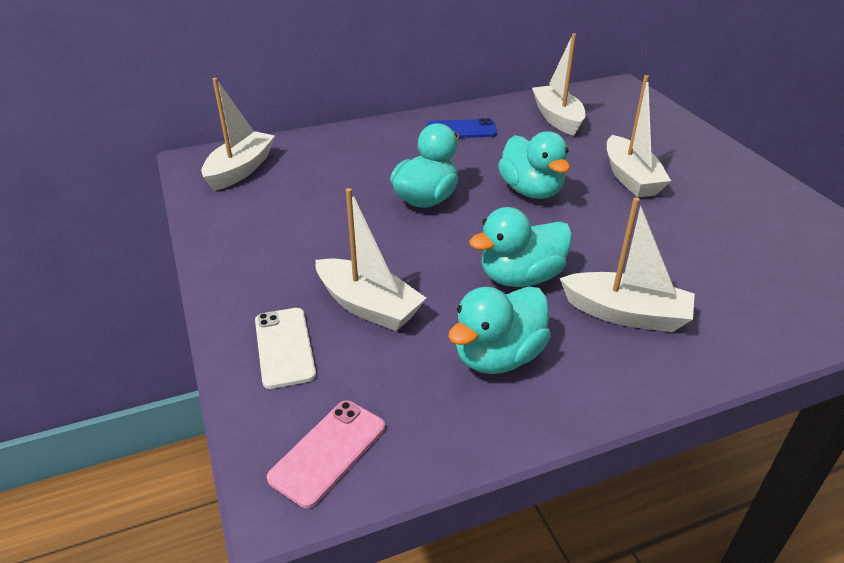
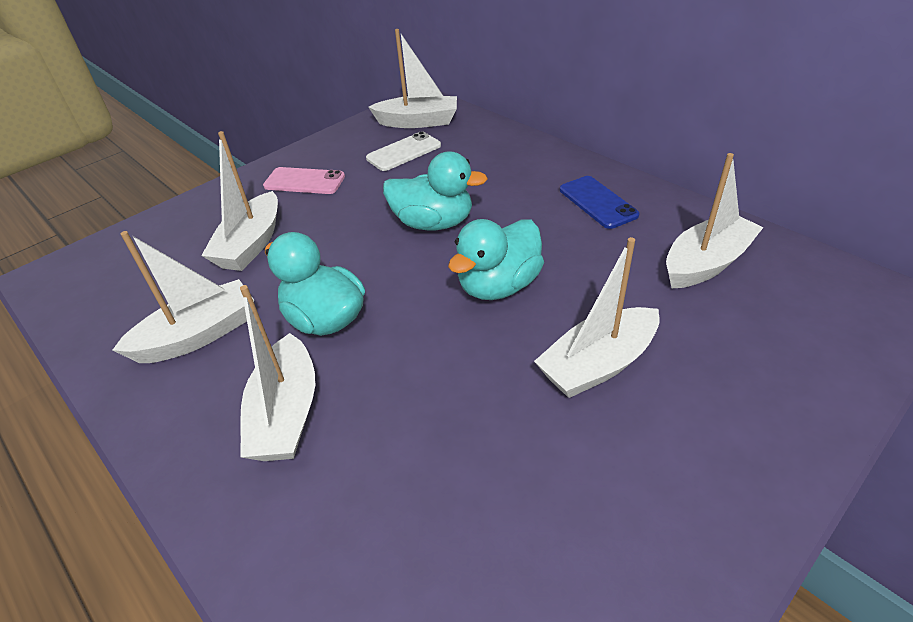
camera: 70 degrees right, 5 degrees up
white phone [255,308,316,389] -> white phone moved to [366,131,441,171]
pink phone [267,401,385,508] -> pink phone moved to [263,167,345,194]
turquoise duck [448,286,551,374] -> white boat [113,231,254,363]

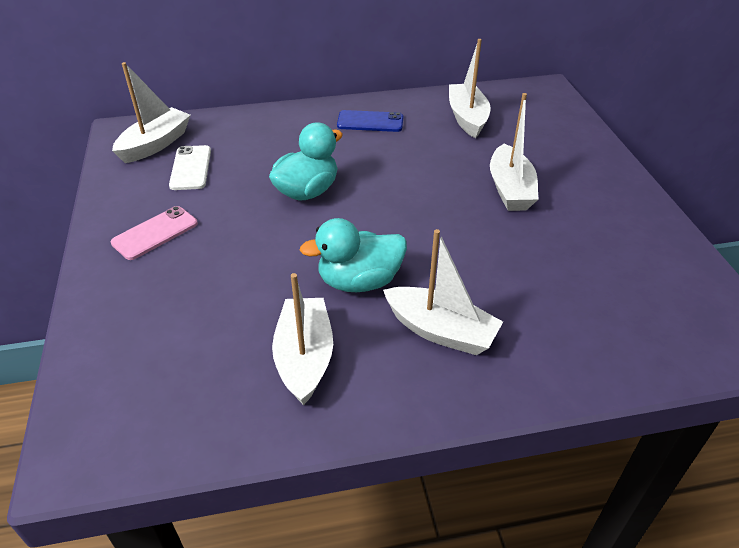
camera: 60 degrees left, 0 degrees up
white boat [201,131,278,271] -> none
turquoise duck [448,219,544,300] -> none

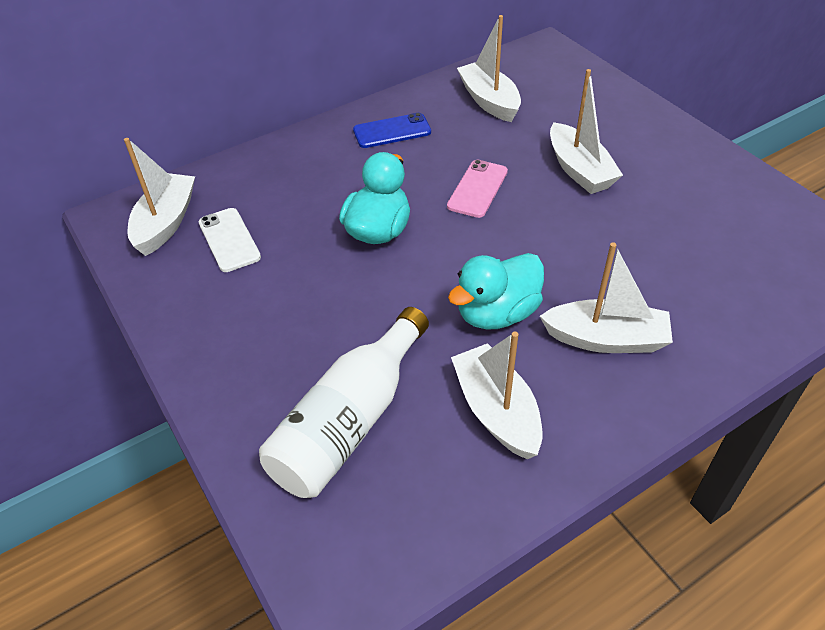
camera: 20 degrees left, 5 degrees up
pink phone [111,206,198,260] -> pink phone moved to [447,160,508,218]
none -> white bottle [259,307,429,498]

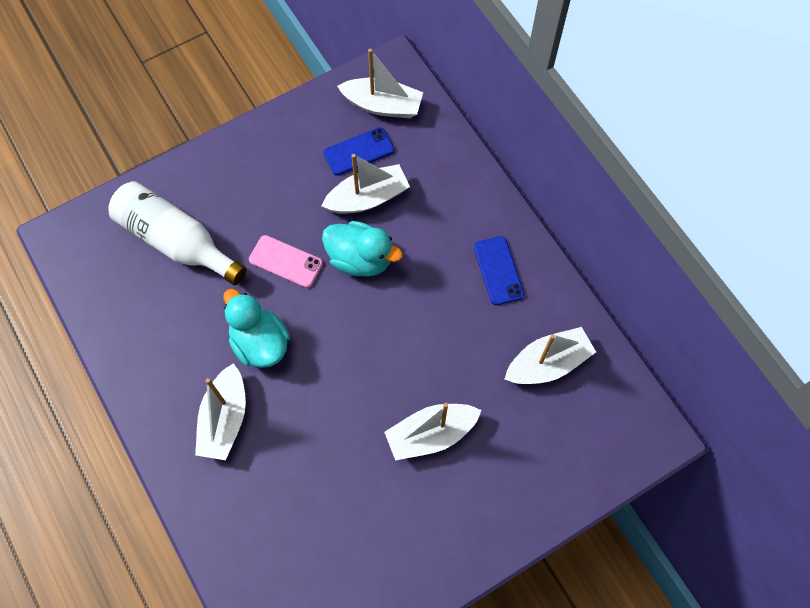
camera: 90 degrees right, 20 degrees up
white phone [198,208,261,272] -> blue phone [323,127,394,176]
pink phone [447,160,508,218] -> pink phone moved to [249,235,323,288]
white boat [451,332,543,459] -> white boat moved to [322,154,410,214]

